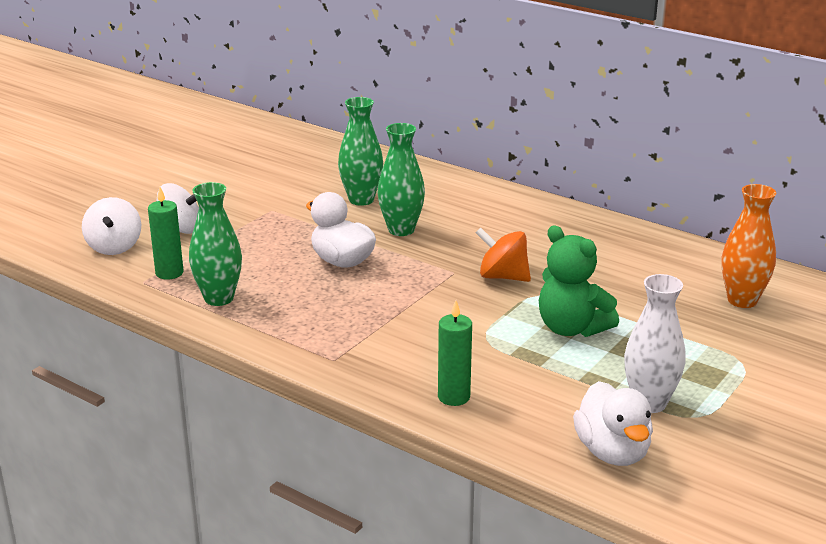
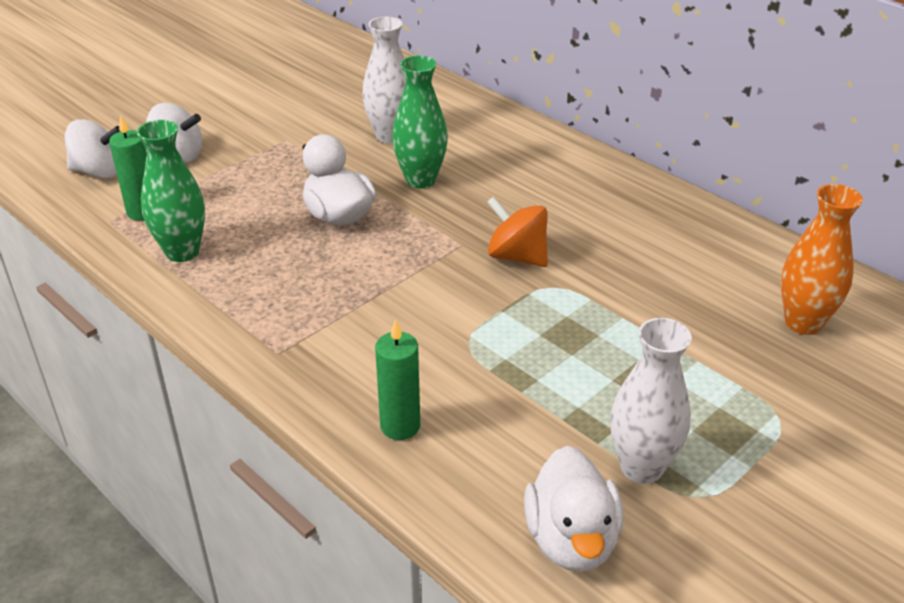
camera: 10 degrees right, 10 degrees up
white spinning top [82,197,141,255] -> white spinning top turned 90 degrees counterclockwise [65,119,120,178]
green vase [338,97,383,206] -> white vase [362,17,406,143]
green teddy bear [539,225,619,337] -> none

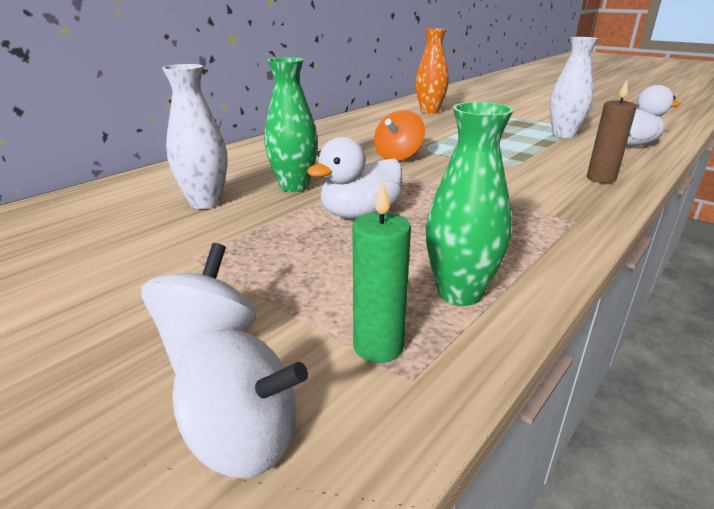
camera: 95 degrees left, 10 degrees down
white spinning top [65,119,120,178] -> white spinning top turned 105 degrees clockwise [173,329,308,478]
green candle [375,319,420,440] -> brown candle [587,80,637,183]

